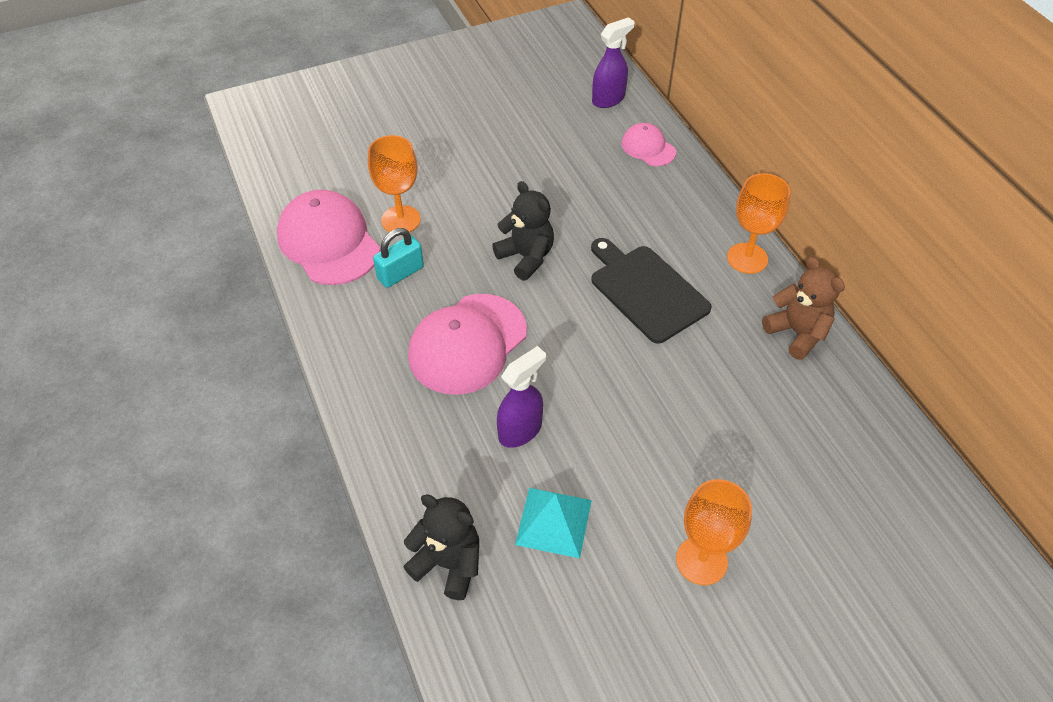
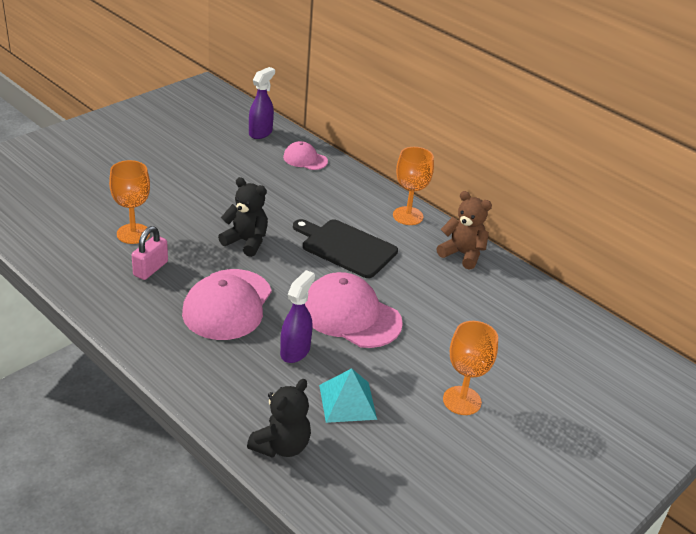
camera: 25 degrees left, 15 degrees down
pink cap [277,190,380,285] -> pink cap moved to [305,272,403,348]
turquoise padlock [373,228,424,288] -> pink padlock [132,226,168,280]
black teddy bear [403,494,479,600] -> black teddy bear turned 120 degrees clockwise [247,379,311,458]

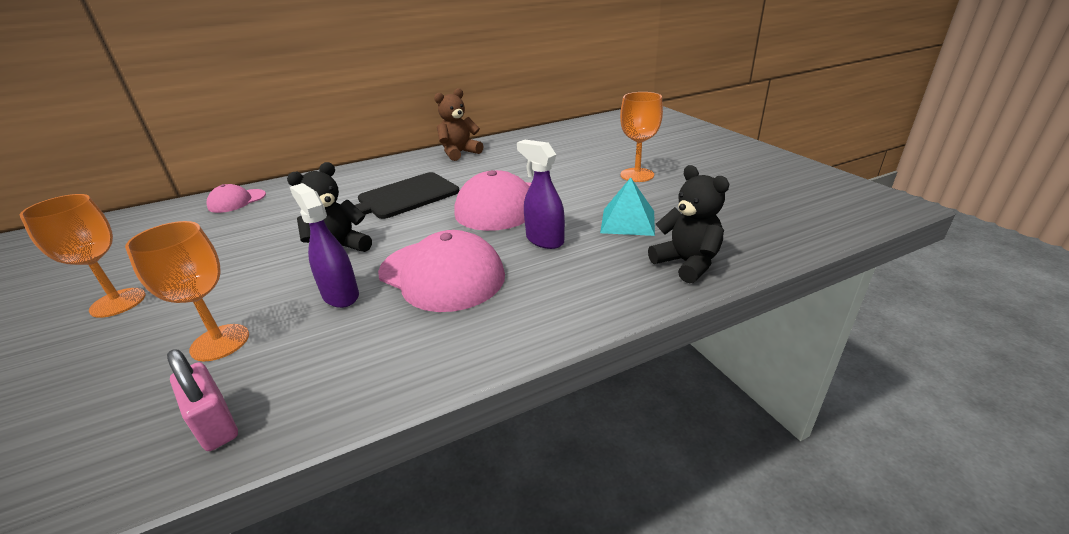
camera: 65 degrees left, 5 degrees down
pink padlock [132,226,168,280] -> pink padlock moved to [167,349,238,451]
purple spray bottle [249,67,275,139] -> purple spray bottle moved to [290,183,359,308]
orange goblet [393,147,434,225] -> orange goblet moved to [20,194,146,318]

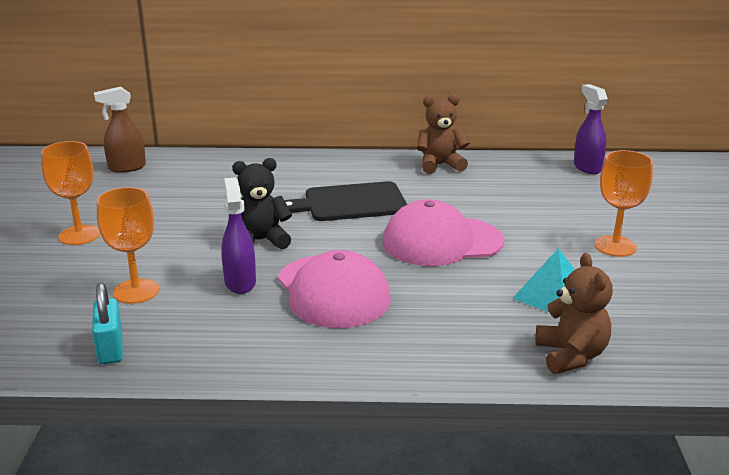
camera: 25 degrees right, 5 degrees down
pink padlock [167,349,238,451] -> turquoise padlock [92,283,123,364]
pink cap [206,184,266,213] -> none
purple spray bottle [517,140,565,249] -> purple spray bottle moved to [574,84,608,174]
black teddy bear [648,165,729,283] -> brown teddy bear [535,253,613,374]
none -> brown spray bottle [94,86,146,173]

